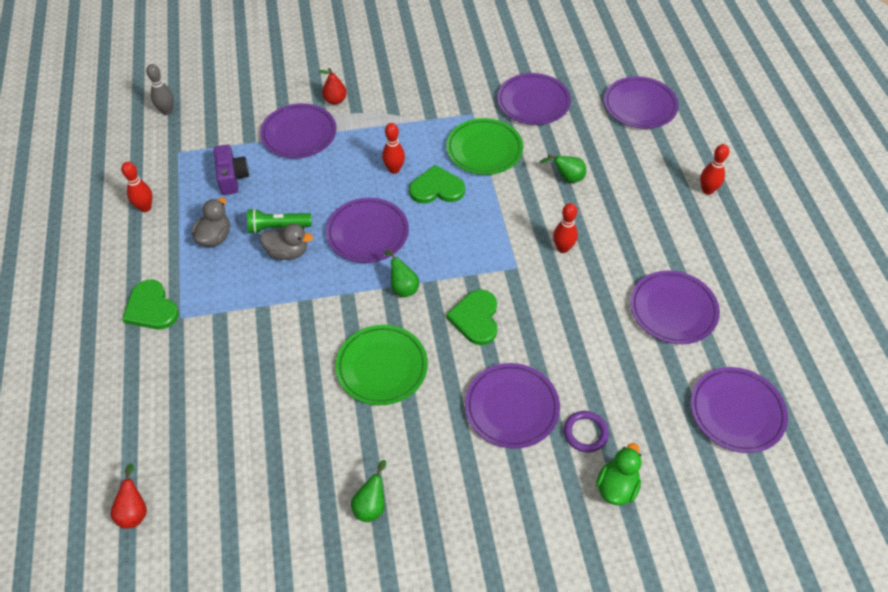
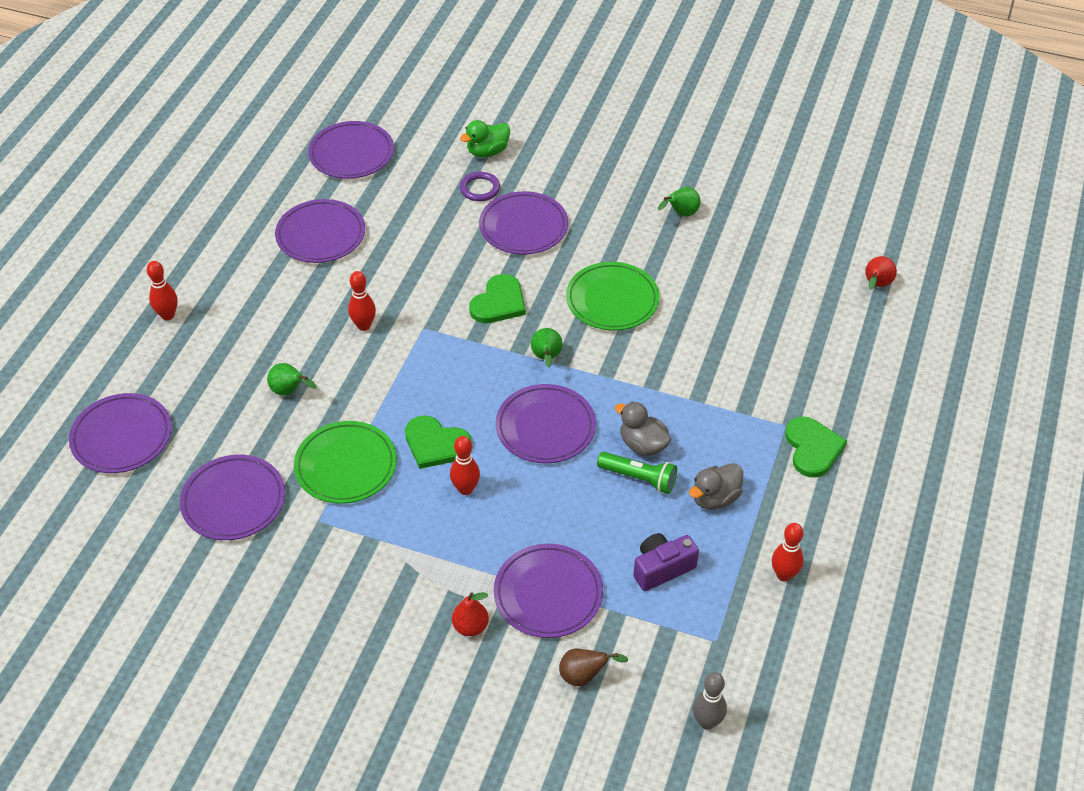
camera: 150 degrees left, 5 degrees down
purple camera [214,145,249,195] -> purple camera turned 45 degrees clockwise [633,533,699,591]
none -> brown pear [559,649,629,686]

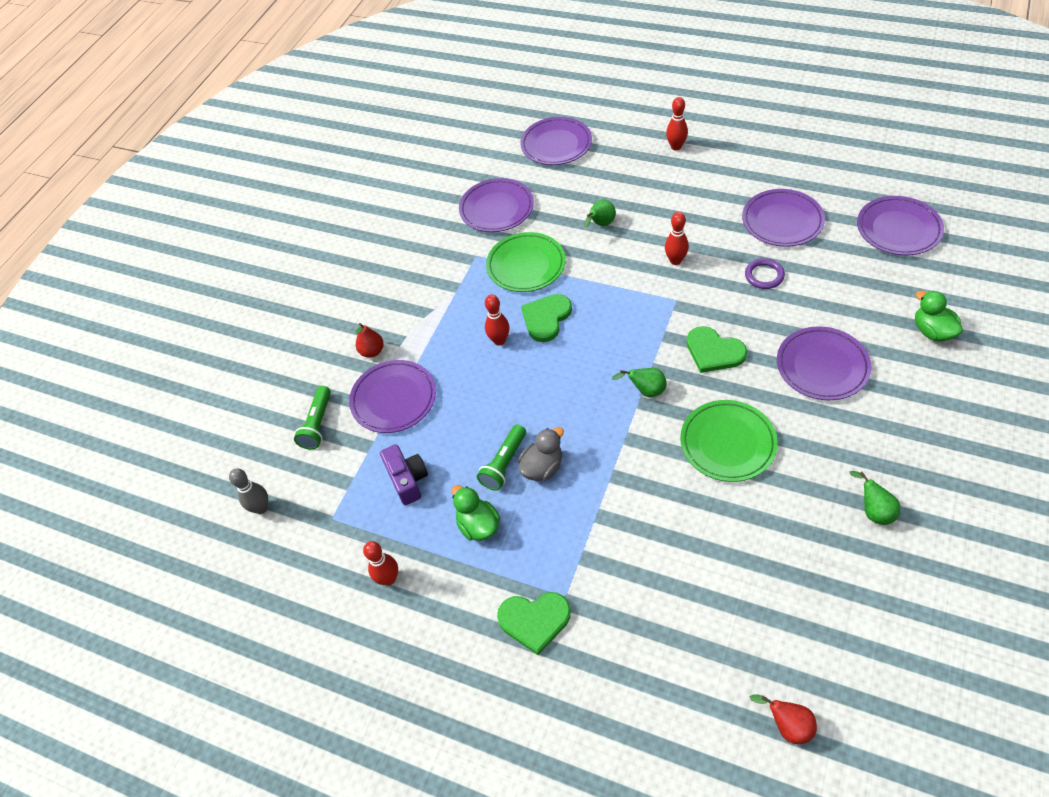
camera: 100 degrees right, 5 degrees up
purple ring [460,172,500,201] -> purple ring moved to [745,258,785,289]
purple plate [496,384,596,463] -> none
brown pear [559,649,629,686] -> green flashlight [294,386,331,450]
grey duck [689,463,743,509] -> green duck [452,485,500,541]

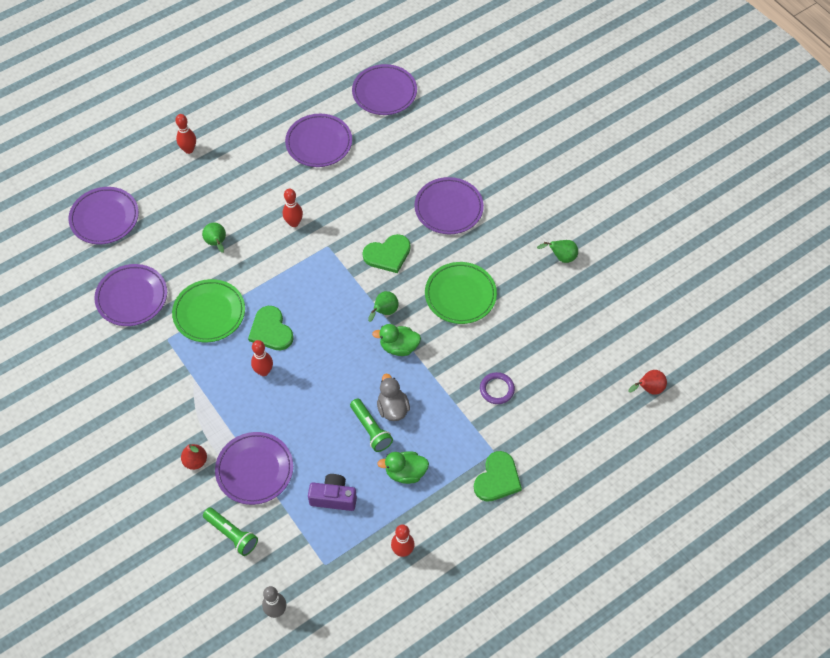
camera: 65 degrees left, 5 degrees up
purple ring [745,258,785,289] -> purple ring moved to [480,372,515,404]
green duck [915,291,963,341] -> green duck moved to [372,324,421,356]

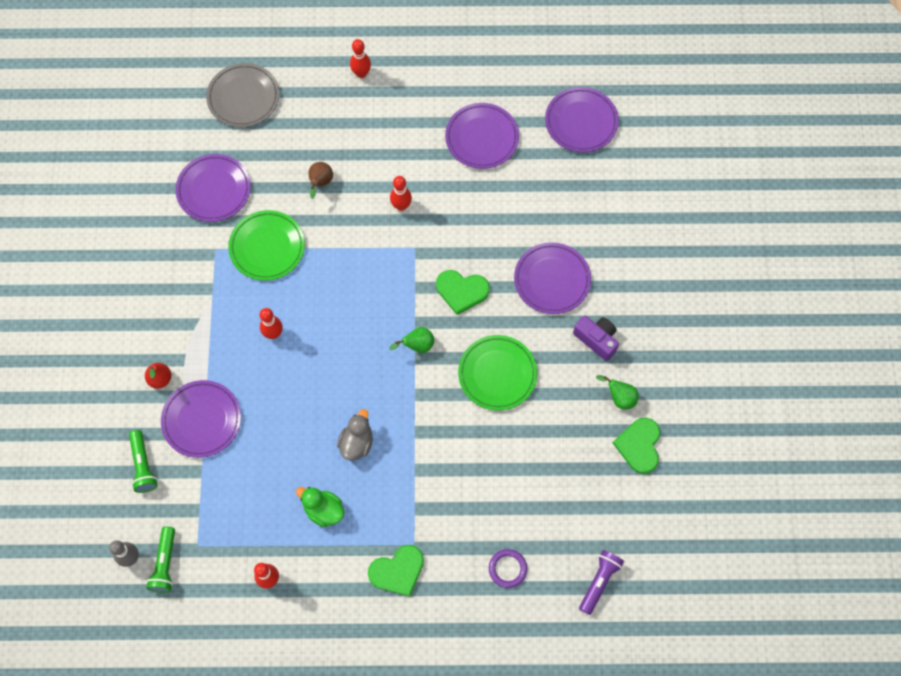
camera: 35 degrees right, 10 degrees up
purple plate [68,187,139,244] -> grey plate [206,63,279,127]
green pear [202,223,226,253] -> brown pear [309,162,333,199]
green heart [248,306,294,350] -> green heart moved to [613,418,660,474]
purple camera [308,474,357,511] -> purple camera moved to [573,316,619,361]
green flashlight [350,399,393,452] -> green flashlight moved to [146,526,175,593]
green duck [372,324,421,356] -> none
purple ring [480,372,515,404] -> purple ring moved to [489,549,527,588]
red pear [629,370,667,395] -> purple flashlight [579,550,624,615]

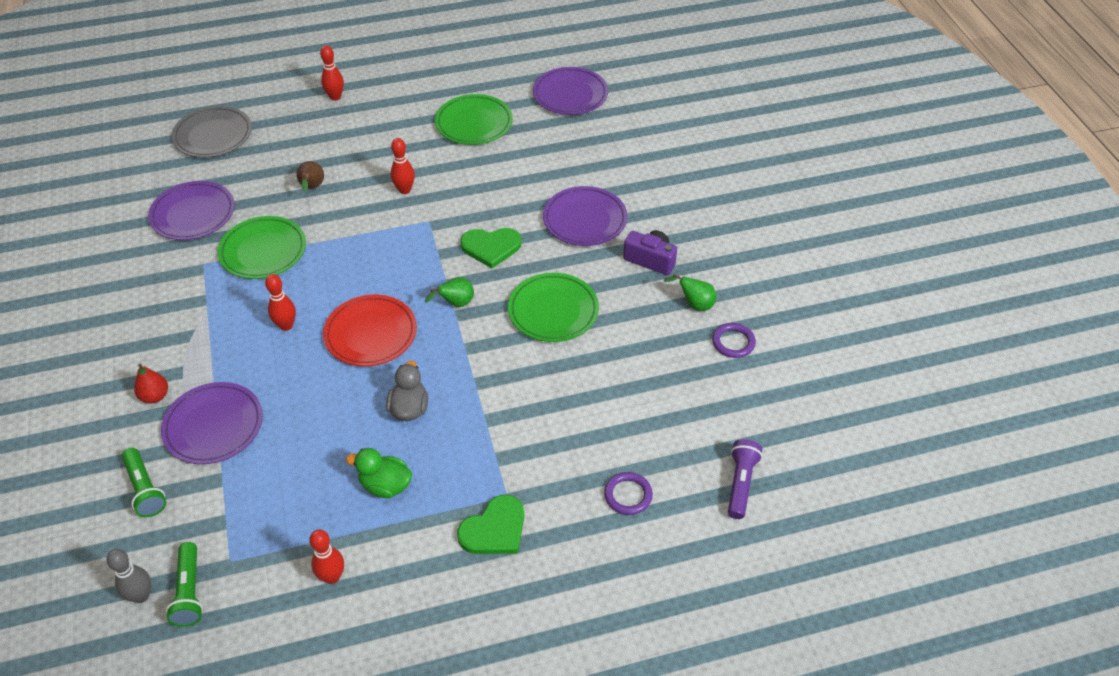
camera: 15 degrees left, 20 degrees down
purple plate [445,103,519,169] -> green plate [435,94,513,145]
green heart [613,418,660,474] -> purple ring [712,323,756,358]
none -> red plate [323,295,417,366]

